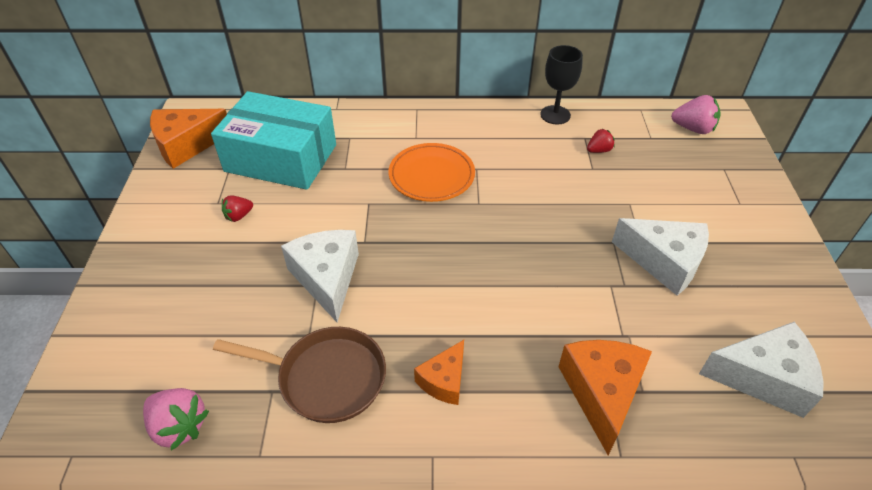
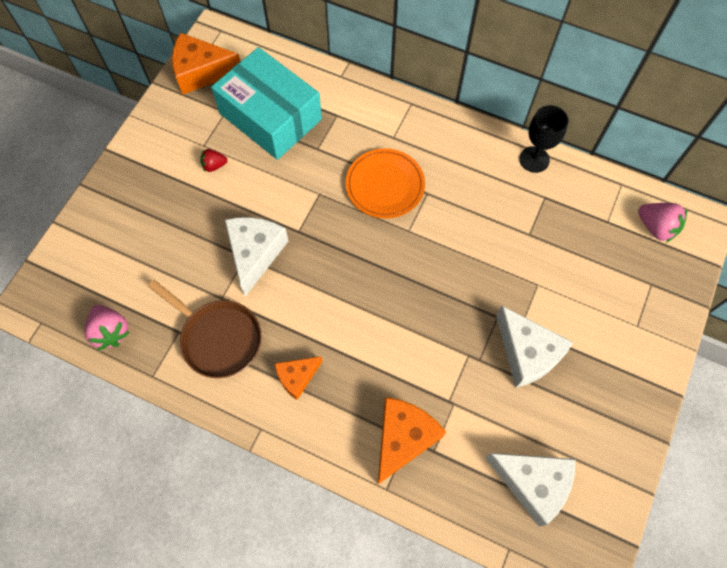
camera: 25 degrees right, 20 degrees up
red strawberry [587,128,615,153] -> none

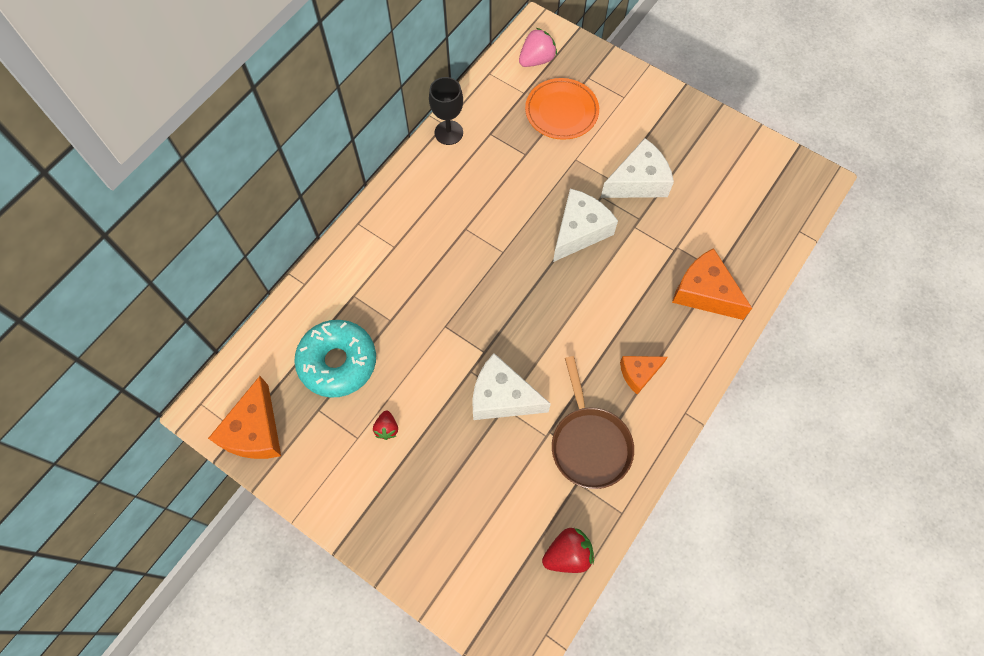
camera: 80 degrees left, 0 degrees up
pink strawberry [85,305,130,350] -> red strawberry [542,528,594,573]
brown pan [148,280,262,378] -> brown pan turned 120 degrees clockwise [552,356,634,489]
turquoise box [211,47,322,160] -> turquoise donut [294,320,376,398]
orange cheese [275,356,322,400] -> orange cheese turned 90 degrees clockwise [620,356,668,395]
orange plate [346,148,425,219] -> orange plate moved to [525,78,599,140]
white cheese [485,453,575,526] -> white cheese moved to [553,188,618,262]

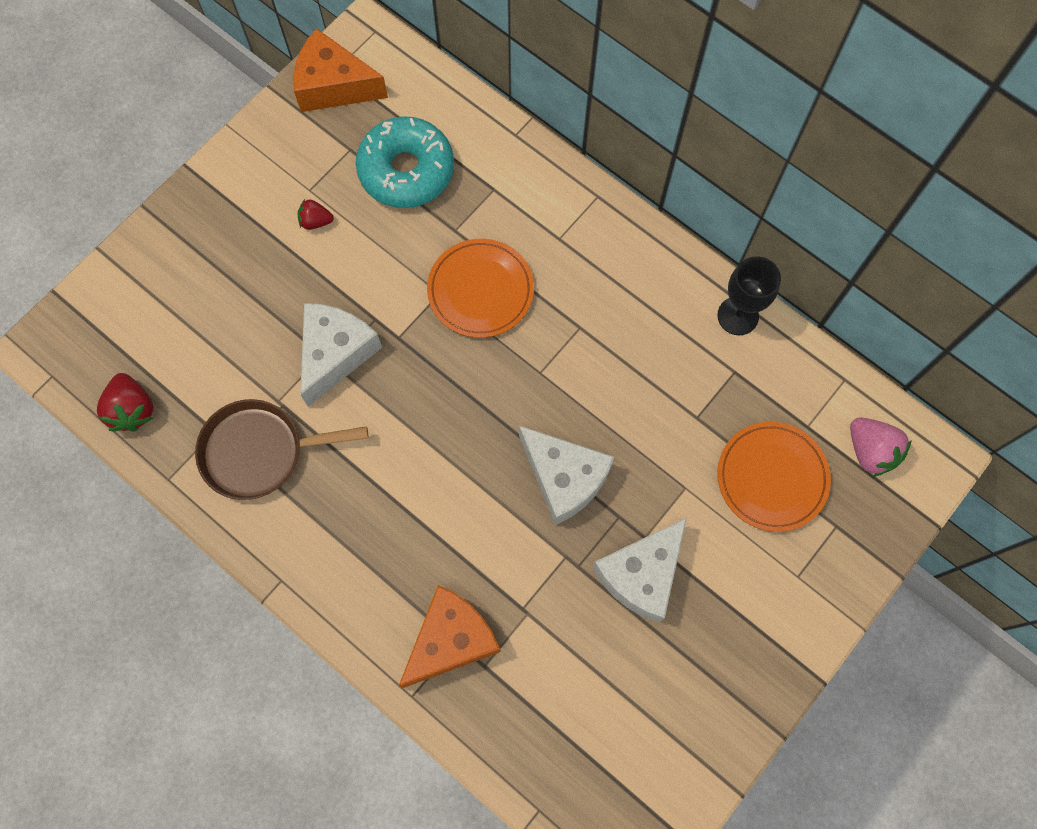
camera: 95 degrees right, 5 degrees up
white cheese [601,138,674,198] -> white cheese turned 60 degrees clockwise [593,518,687,622]
orange cheese [620,356,668,395] -> none
none -> orange plate [427,239,534,338]

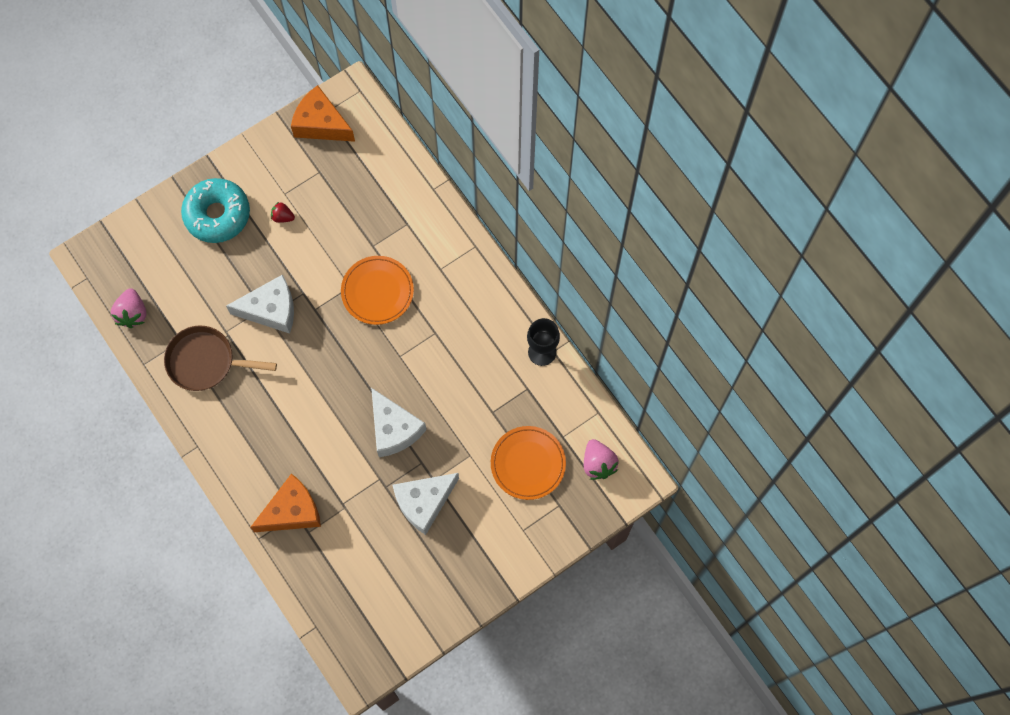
camera: 15 degrees right, 0 degrees up
red strawberry [97,373,153,431] -> pink strawberry [111,288,146,328]
white cheese [300,303,382,407] -> white cheese turned 45 degrees clockwise [226,274,294,334]
turquoise donut [356,116,454,208] -> turquoise donut moved to [181,178,250,243]

